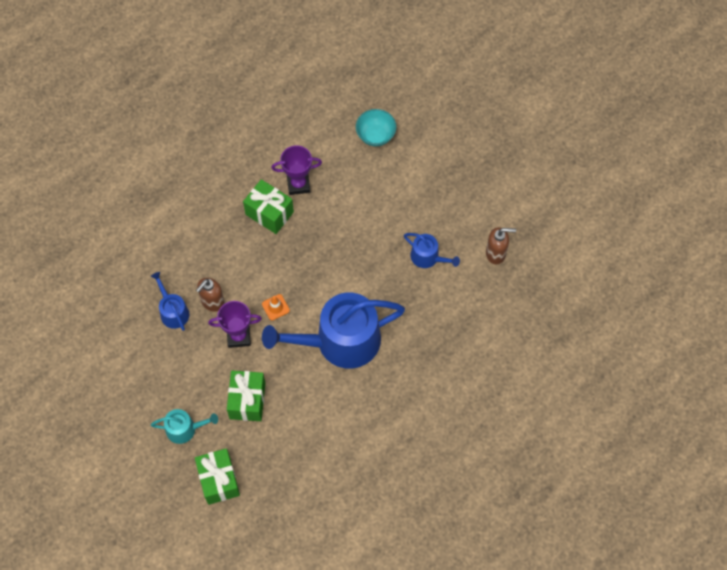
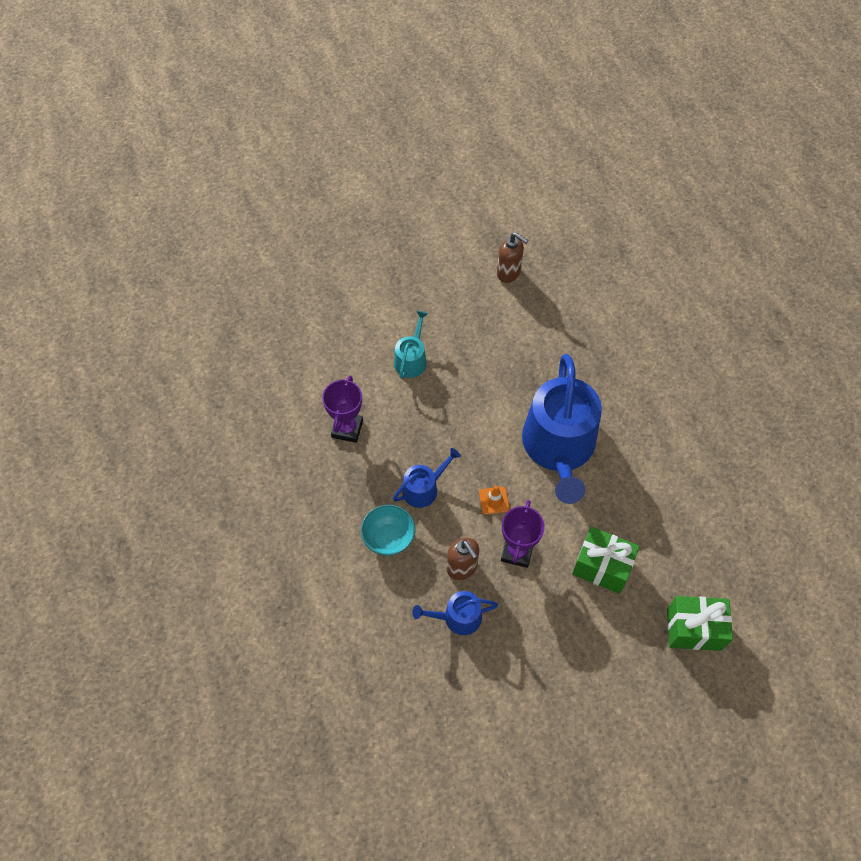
camera: 70 degrees left, 5 degrees down
turquoise watering can [151,409,218,444] -> turquoise watering can moved to [394,311,428,379]
green gift [243,179,294,234] -> none
turquoise bowl [356,109,397,146] -> turquoise bowl moved to [361,505,415,556]
blue watering can [404,233,460,268] -> blue watering can moved to [393,448,461,508]
brown soap dispenser [486,227,516,264] -> brown soap dispenser turned 105 degrees clockwise [497,232,528,283]

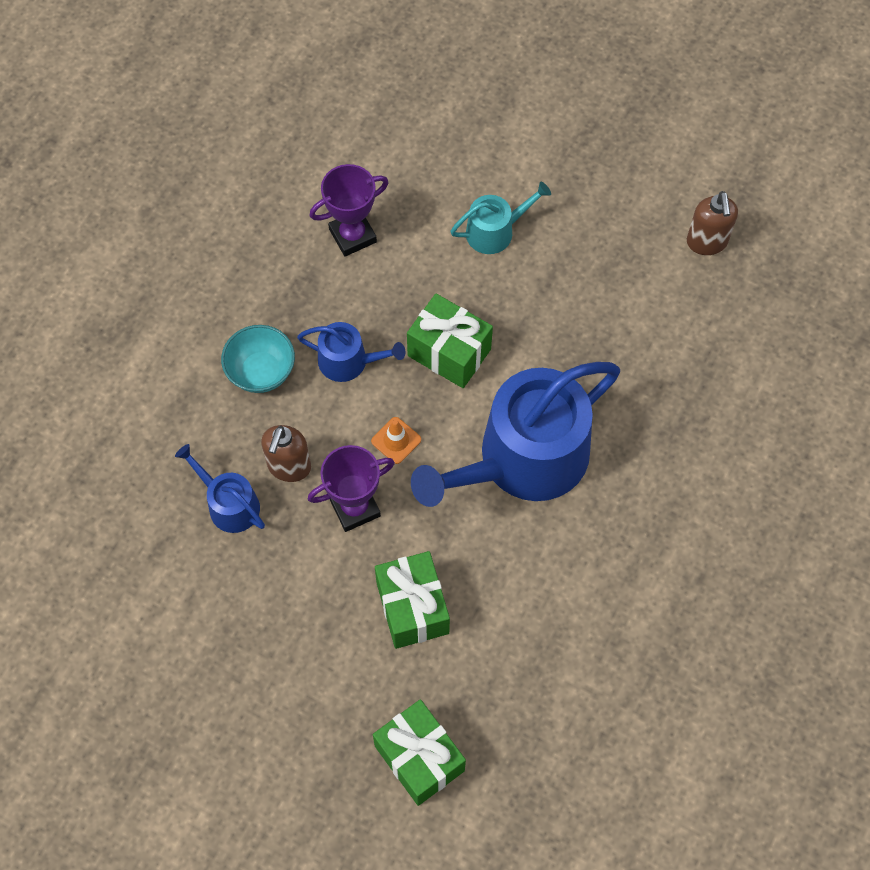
camera: 50 degrees right, 5 degrees up
none -> green gift [407,294,493,388]

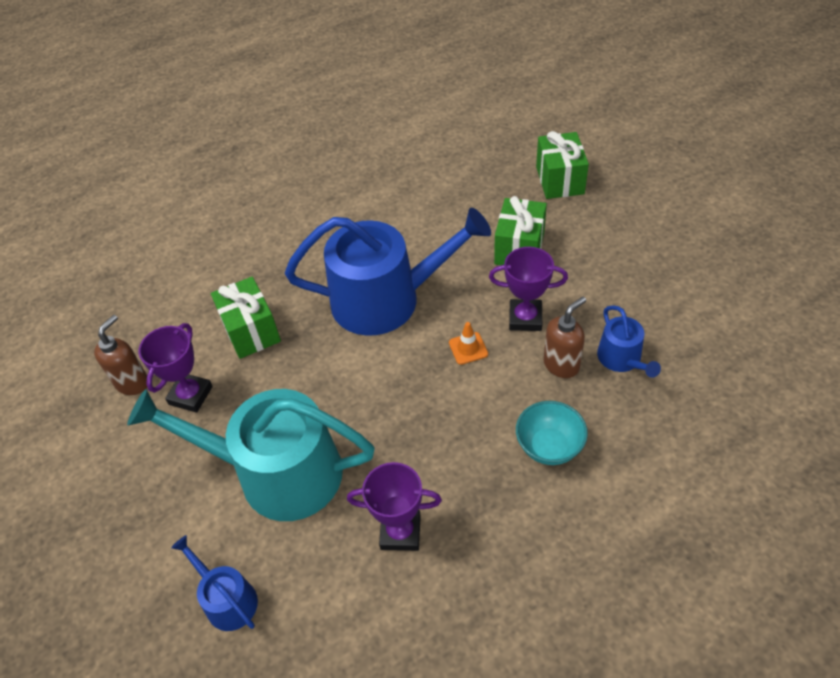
camera: 145 degrees left, 15 degrees down
blue watering can [297,322,405,382] -> blue watering can moved to [171,535,258,631]
green gift [407,294,493,388] -> green gift moved to [211,277,281,359]
turquoise watering can [450,182,551,254] -> turquoise watering can [127,389,375,521], size x2.18
none -> purple trophy [139,323,213,413]

